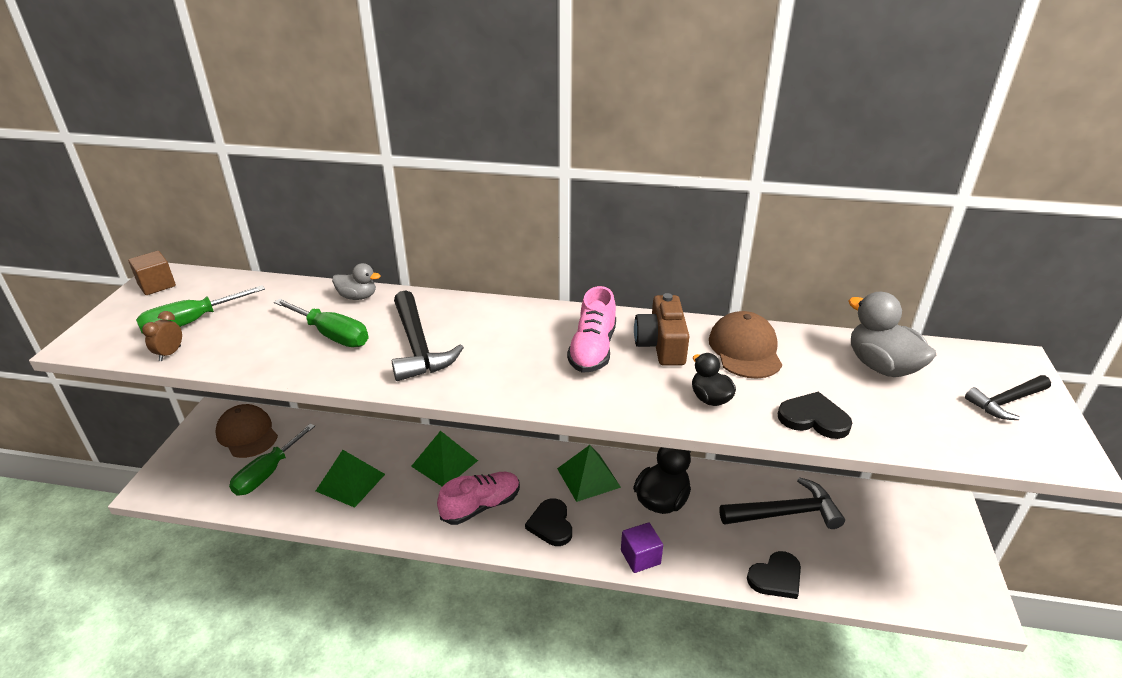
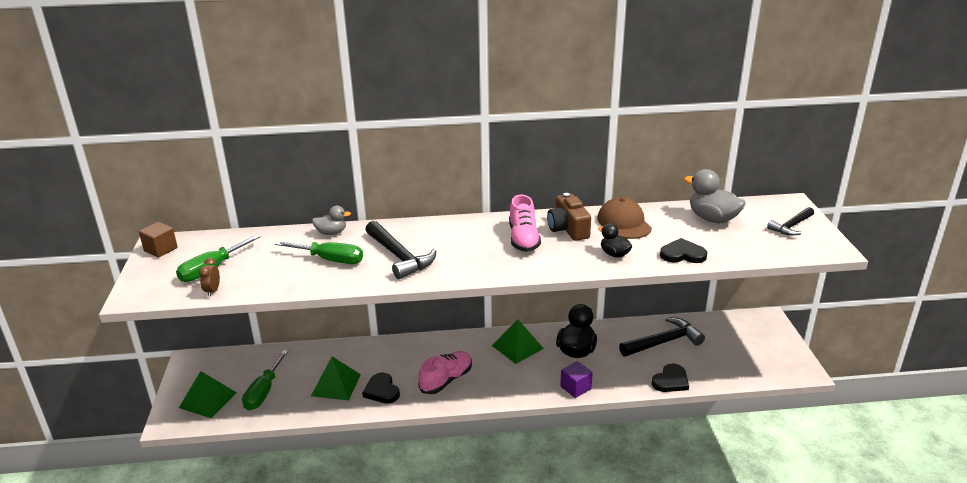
camera: 15 degrees left, 5 degrees down
brown cap [215,404,278,458] -> none
green pyramid [411,431,478,486] -> green pyramid moved to [179,371,237,418]
black heart [525,499,572,546] -> black heart moved to [362,373,400,403]

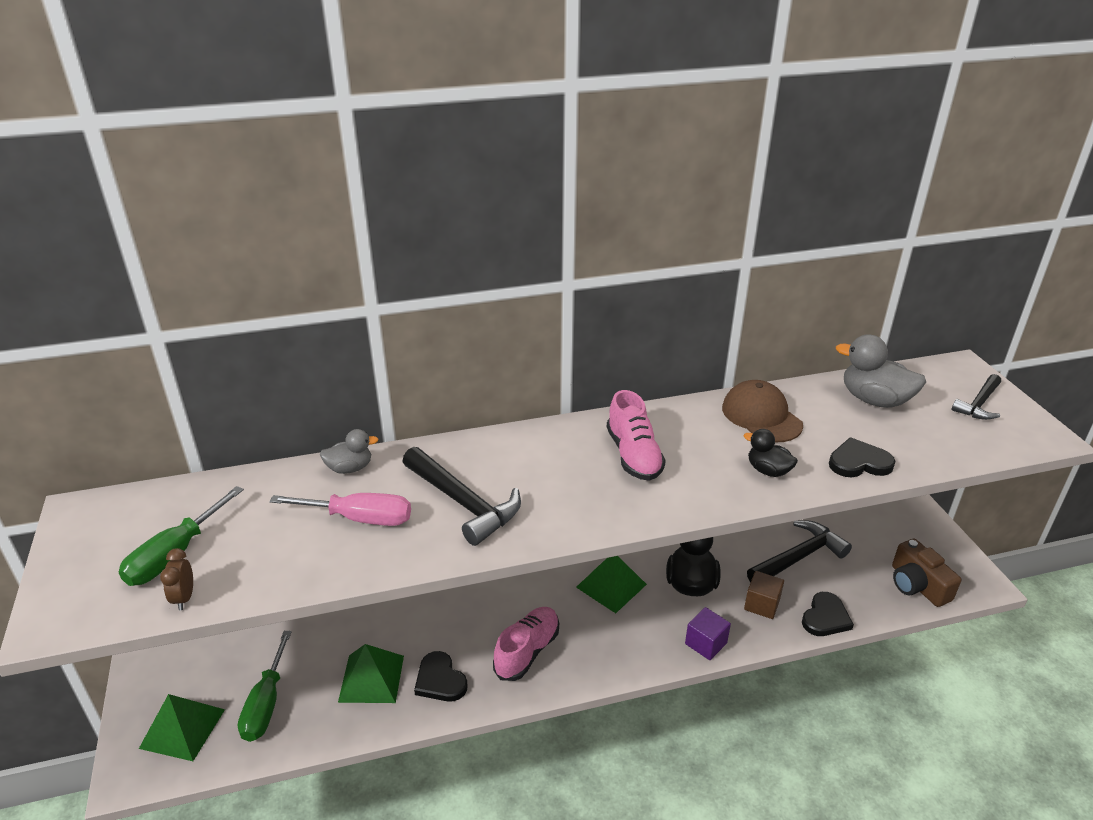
camera: 10 degrees left, 5 degrees up
brown cube [139,222,178,258] -> brown cube moved to [744,571,784,619]
green screwdriver [275,241,363,264] -> pink screwdriver [269,493,411,526]
brown camera [547,193,591,241] -> brown camera moved to [892,539,961,607]

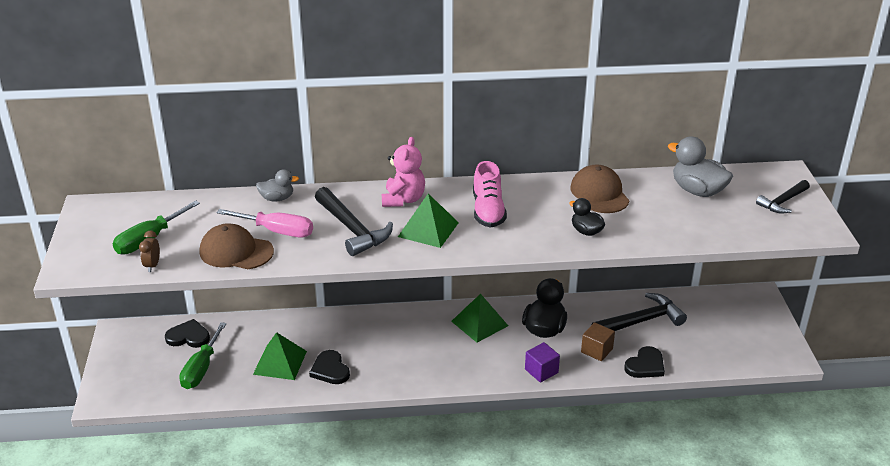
camera: 10 degrees right, 0 degrees up
green pyramid [139,694,225,761] -> green pyramid moved to [398,194,459,248]
pink shoe [493,607,559,681] -> none
black heart [829,437,896,477] -> black heart moved to [165,319,210,348]
brown camera [892,539,961,607] -> none
none -> brown cap [200,223,274,269]
none -> pink teddy bear [382,137,425,207]

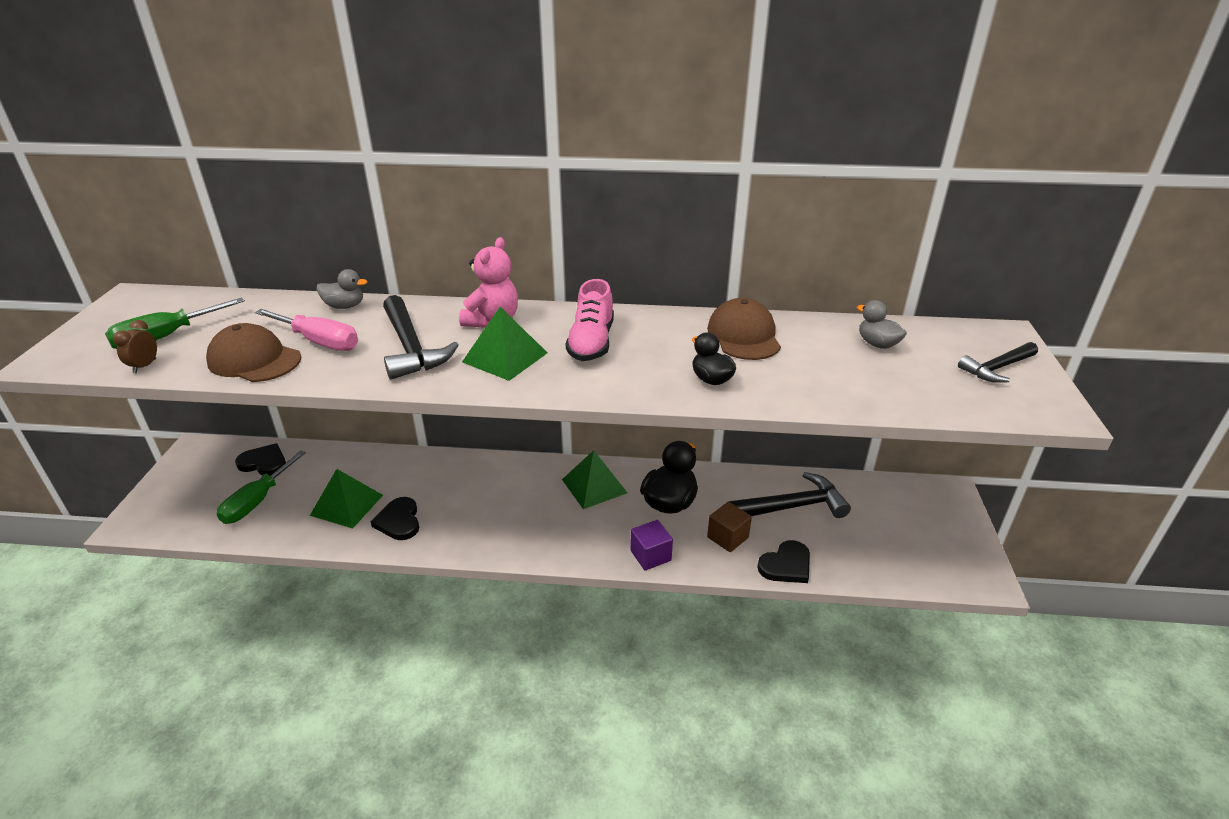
camera: 10 degrees right, 0 degrees up
grey duck [668,137,733,197] -> grey duck [857,300,907,349], size x0.59

